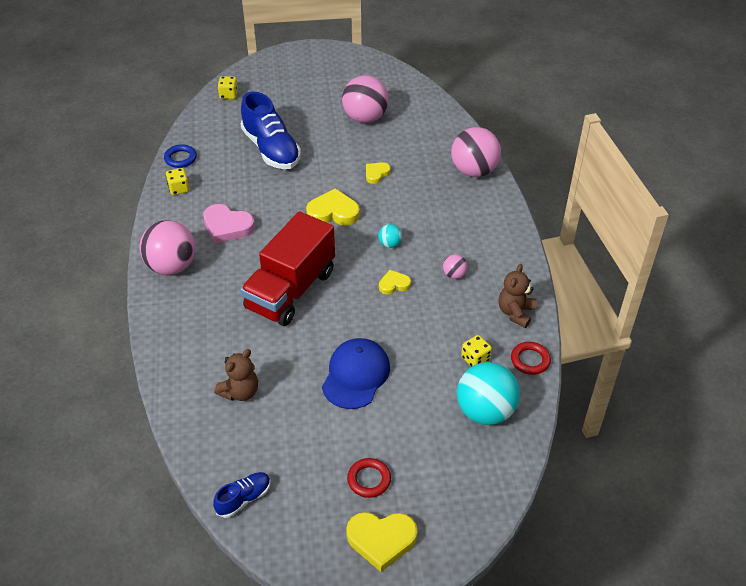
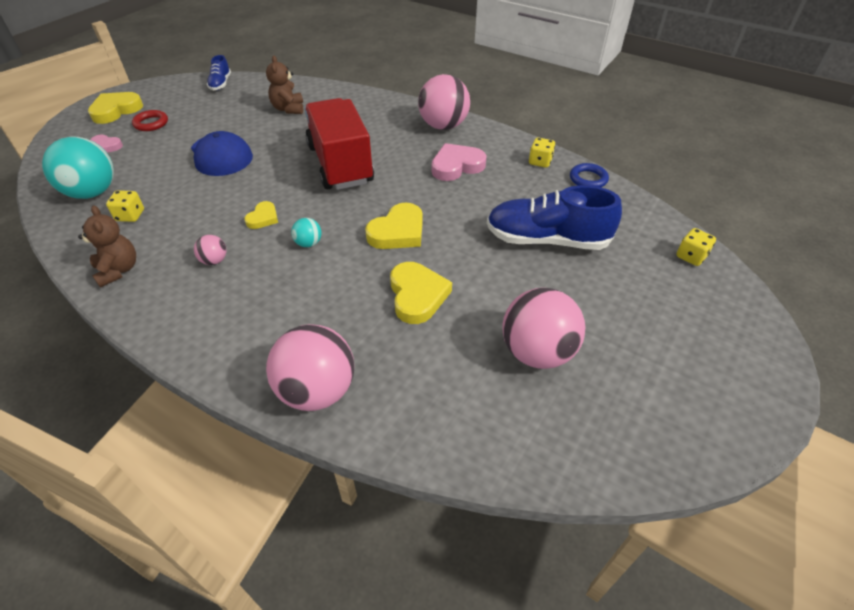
camera: 130 degrees right, 0 degrees up
yellow heart [366,162,391,184] -> yellow heart [390,262,452,324], size x1.73
red ring [511,342,551,375] -> none
none -> pink heart [90,135,123,153]

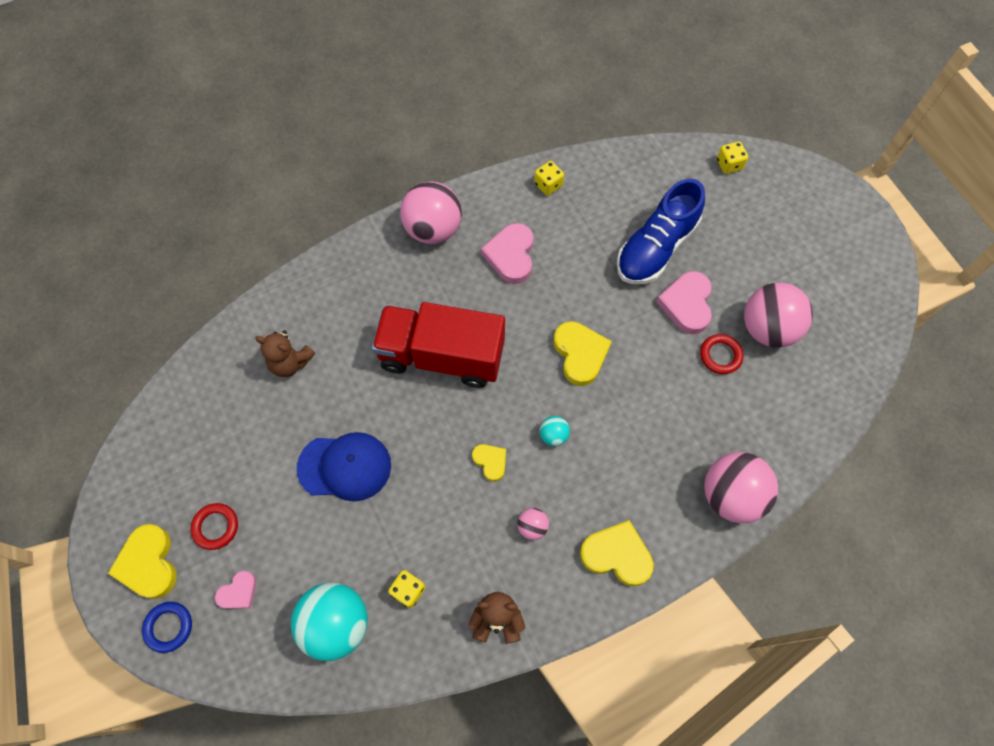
camera: 60 degrees left, 20 degrees up
blue shoe [207,55,231,90] -> none
yellow heart [390,262,452,324] -> yellow heart moved to [580,520,654,586]
blue ring [570,163,609,187] -> blue ring moved to [142,602,192,653]
none -> pink heart [656,271,712,334]
none -> red ring [700,334,743,374]

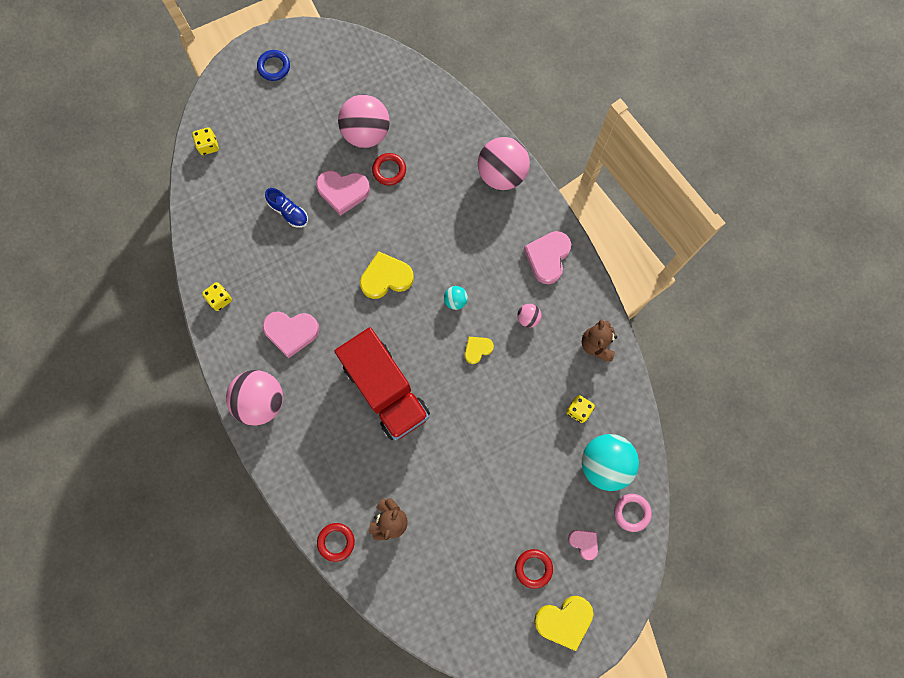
camera: 90 degrees left, 10 degrees up
blue ring [142,602,192,653] -> blue ring moved to [257,50,290,81]
blue cap [297,432,391,501] -> none
red truck [372,302,505,388] -> red truck turned 45 degrees counterclockwise [335,327,430,441]
yellow heart [580,520,654,586] -> pink heart [524,231,571,284]
blue shoe [617,179,705,284] -> blue shoe [265,188,308,228], size x0.50
none -> red ring [317,523,355,562]
none -> pink ring [614,494,652,532]

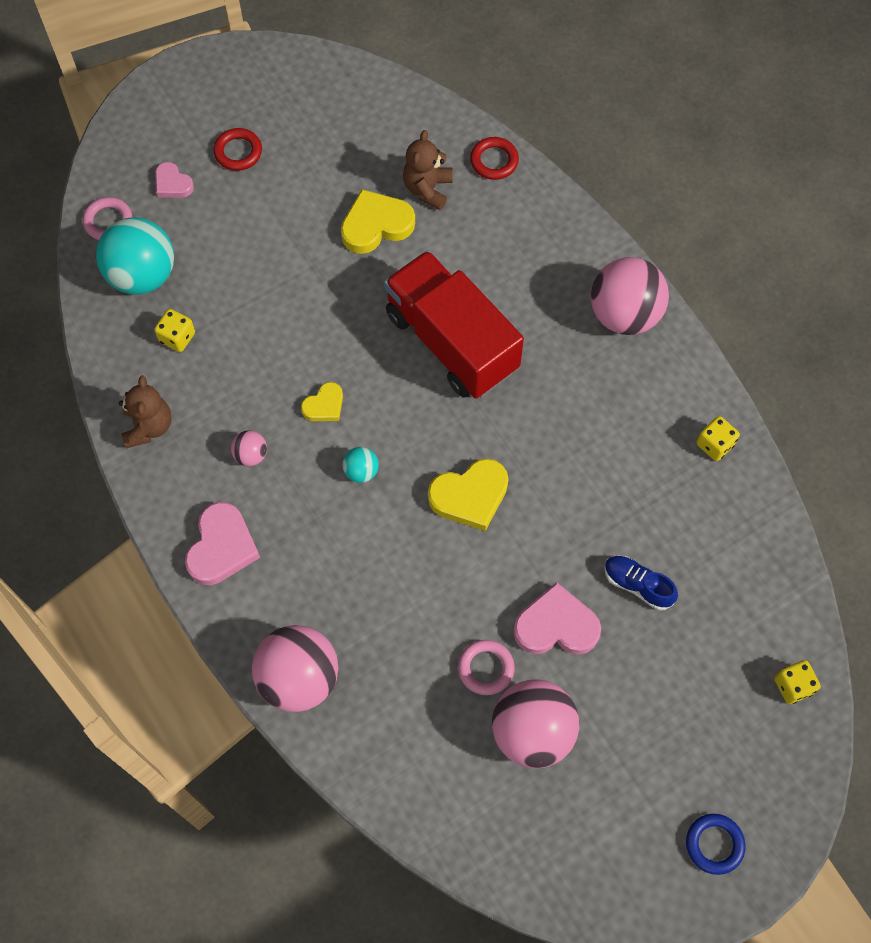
camera: 175 degrees right, 10 degrees down
pink heart [263,311,319,358] -> none
red ring [372,153,406,186] -> pink ring [458,640,515,695]
yellow heart [534,596,593,651] -> yellow heart moved to [341,189,415,254]

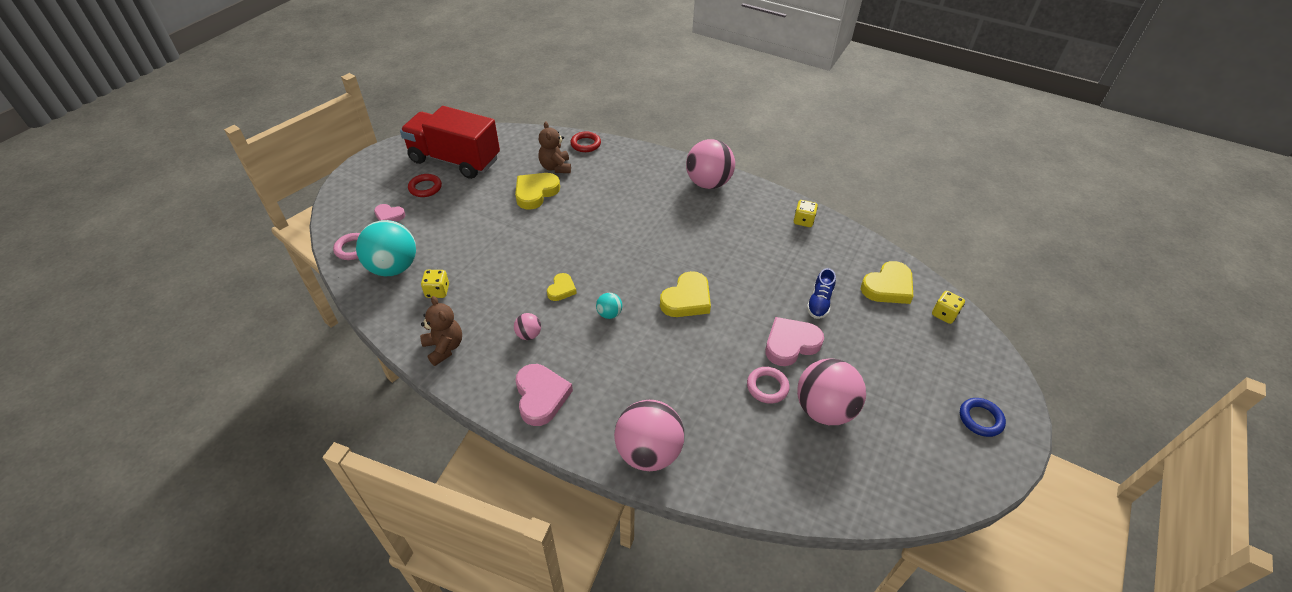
camera: 30 degrees left, 20 degrees down
red truck [384,250,524,399] -> red truck moved to [400,106,500,179]
blue shoe [604,555,678,610] -> blue shoe turned 75 degrees counterclockwise [807,268,836,319]
none -> yellow heart [861,261,913,304]

